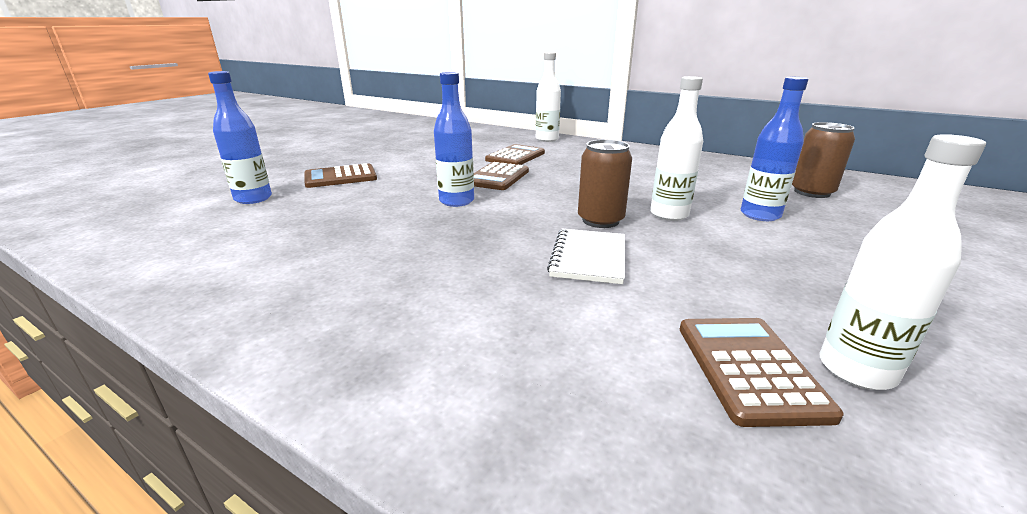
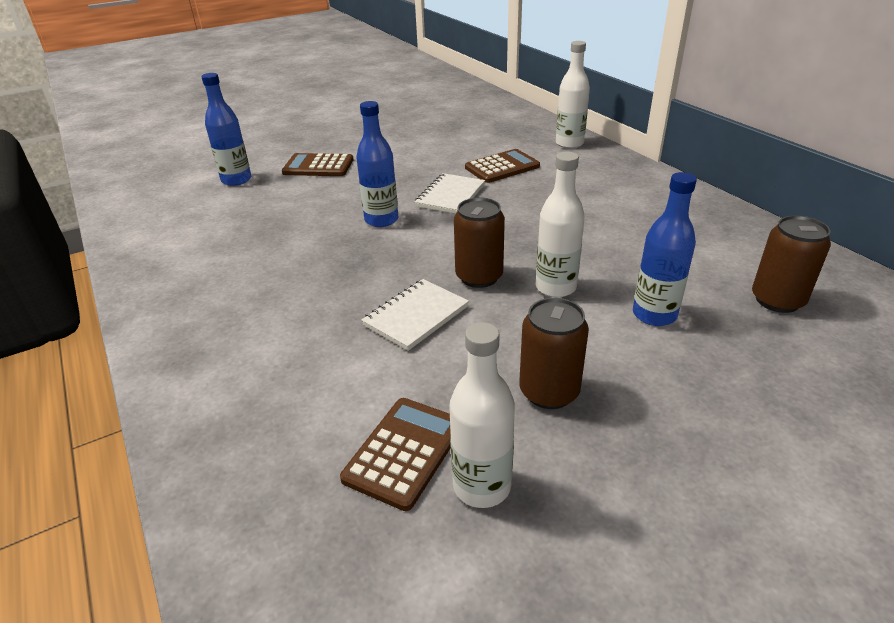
camera: 30 degrees right, 10 degrees up
brown calculator [474,162,529,190] -> white notebook [414,173,485,214]
none -> brown can [519,298,589,409]

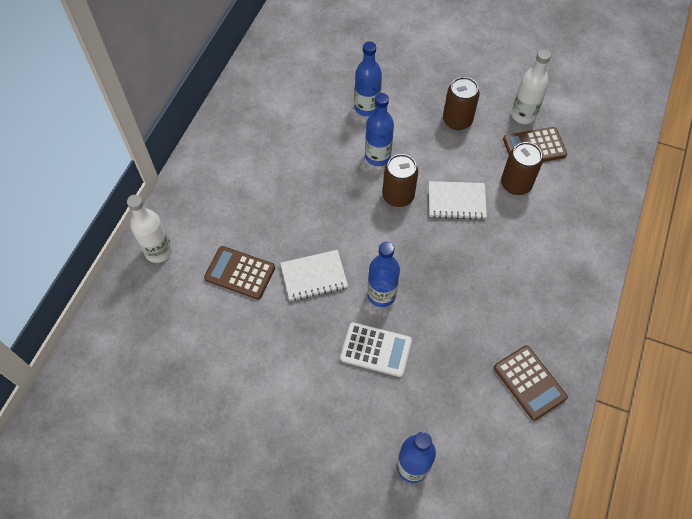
camera: 130 degrees left, 25 degrees up
brown calculator [282,153,354,176] -> brown calculator moved to [494,345,568,421]
white bottle [536,152,585,298] -> blue bottle [365,93,394,166]
brown can [752,215,831,313] -> brown can moved to [501,142,543,195]
none -> white calculator [340,322,412,377]

